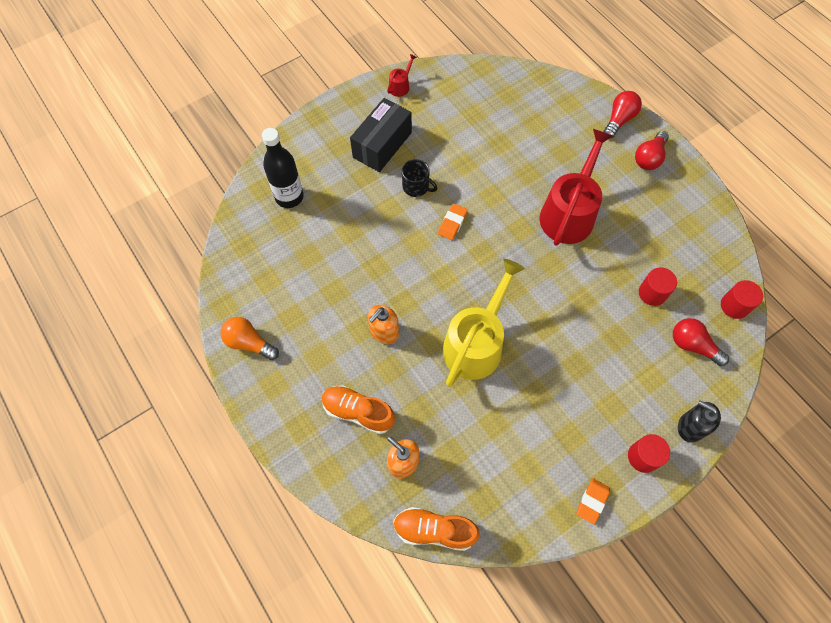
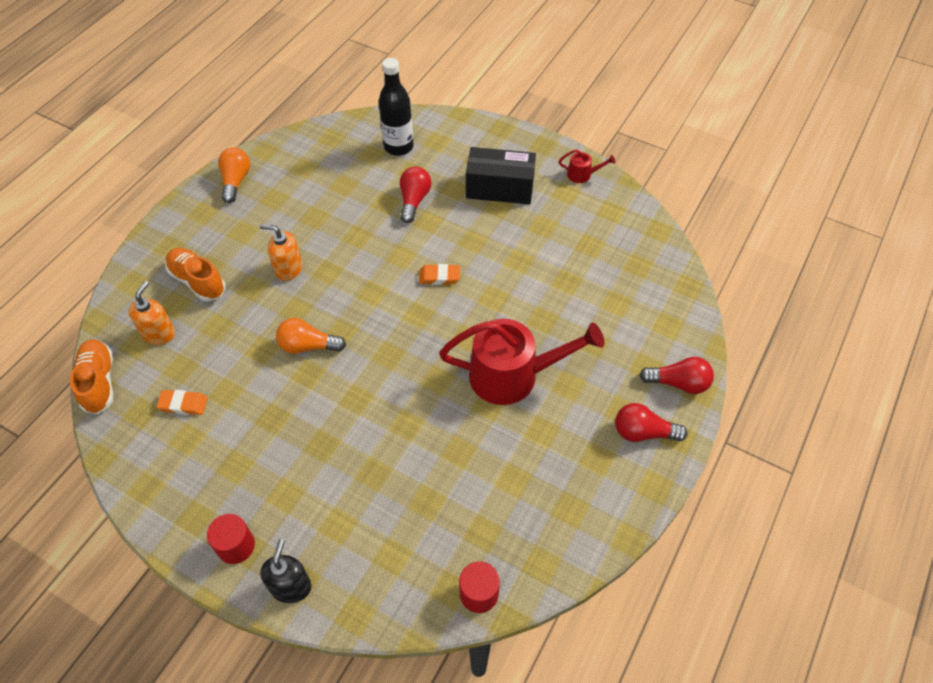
camera: 65 degrees right, 10 degrees down
orange shoe [321,385,395,434] -> orange shoe turned 45 degrees counterclockwise [165,248,226,302]
black mug [402,159,437,197] -> none
yellow watering can [443,259,525,387] -> orange light bulb [276,318,346,354]
orange eraser [577,478,610,525] -> orange eraser moved to [156,390,208,415]
red cylinder [639,267,677,306] -> none
red light bulb [673,318,729,366] -> red light bulb moved to [400,167,431,223]

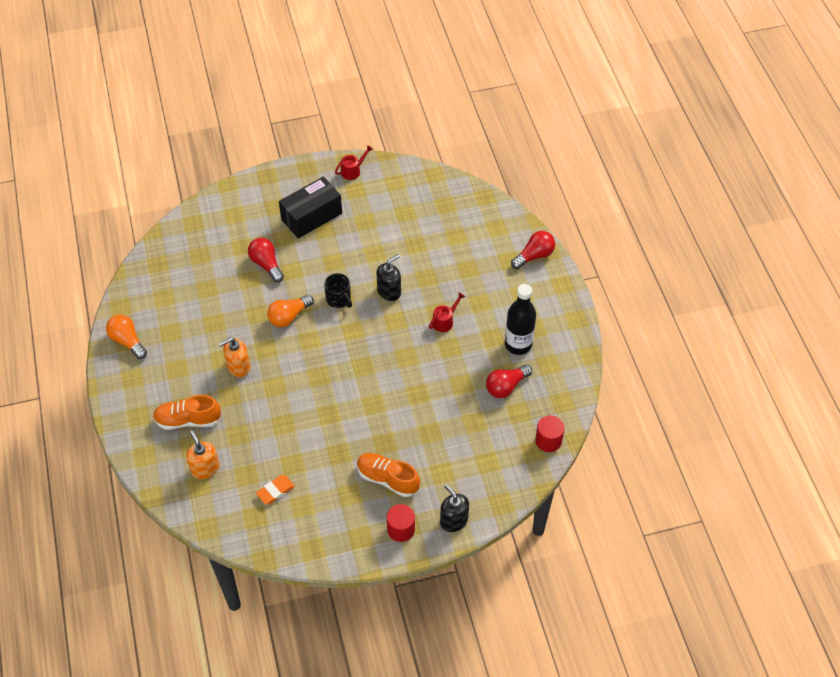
camera: 45 degrees left, 0 degrees up
orange shoe [70,339,113,414] -> orange shoe moved to [357,453,420,497]
orange light bulb [276,318,346,354] -> orange light bulb moved to [267,295,314,327]
black bottle [379,58,414,156] -> black bottle moved to [505,284,536,355]
orange eraser [419,264,460,285] -> black mug [324,273,352,308]
red watering can [439,319,604,405] -> red watering can [429,293,465,332], size x0.42
red light bulb [615,403,687,442] -> red light bulb moved to [486,364,532,398]
none -> black soap dispenser [376,254,401,301]

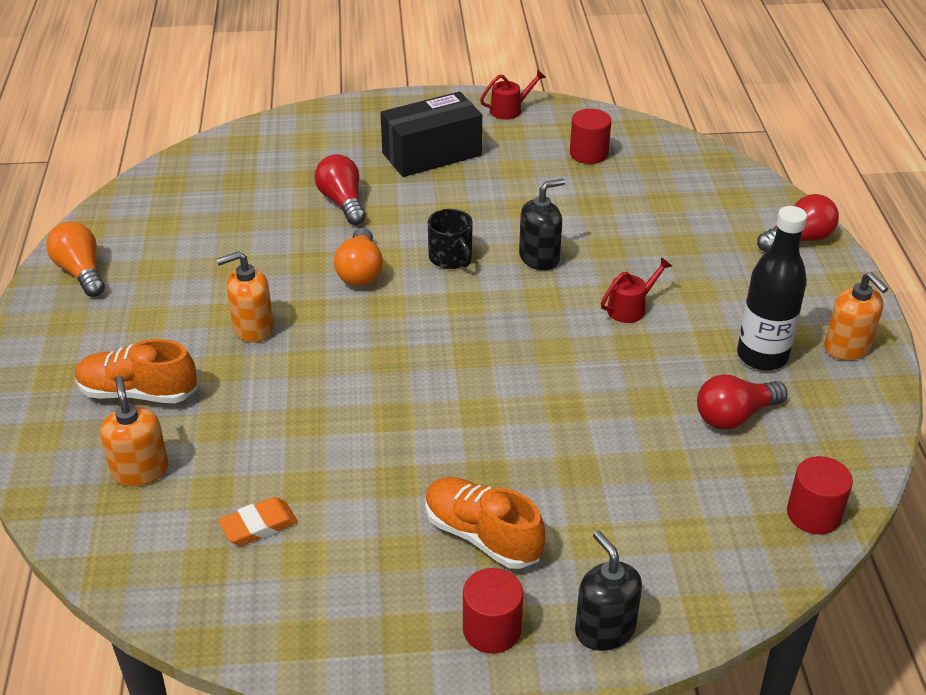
camera: 10 degrees right, 15 degrees down
orange light bulb [267,295,314,327] -> orange light bulb turned 60 degrees counterclockwise [334,228,383,286]
none -> red cylinder [570,109,611,164]
none -> orange soap dispenser [824,272,888,360]

